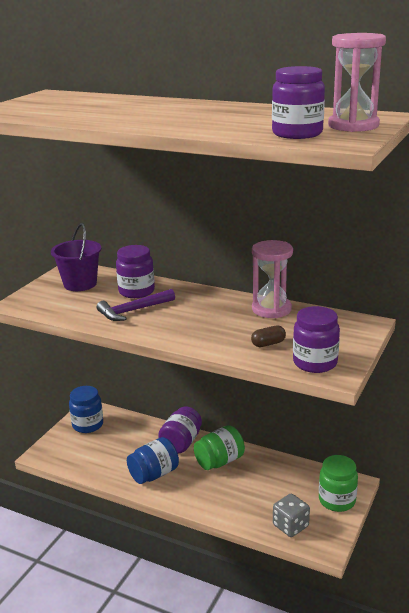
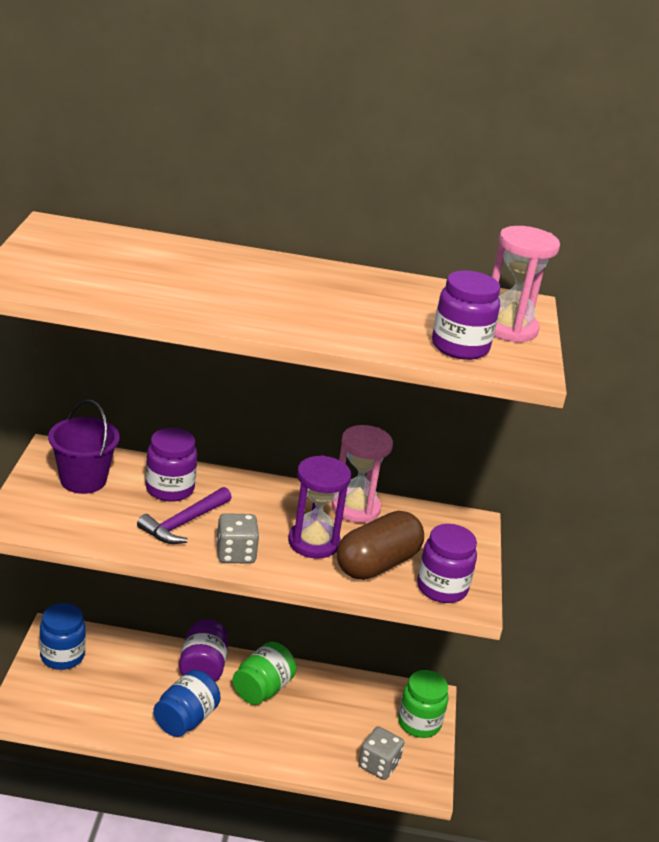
camera: 25 degrees left, 5 degrees up
brown capsule [251,325,286,347] -> brown capsule [337,511,424,580], size x2.29
none -> grey dice [216,513,259,564]
none -> purple hourglass [288,455,351,559]

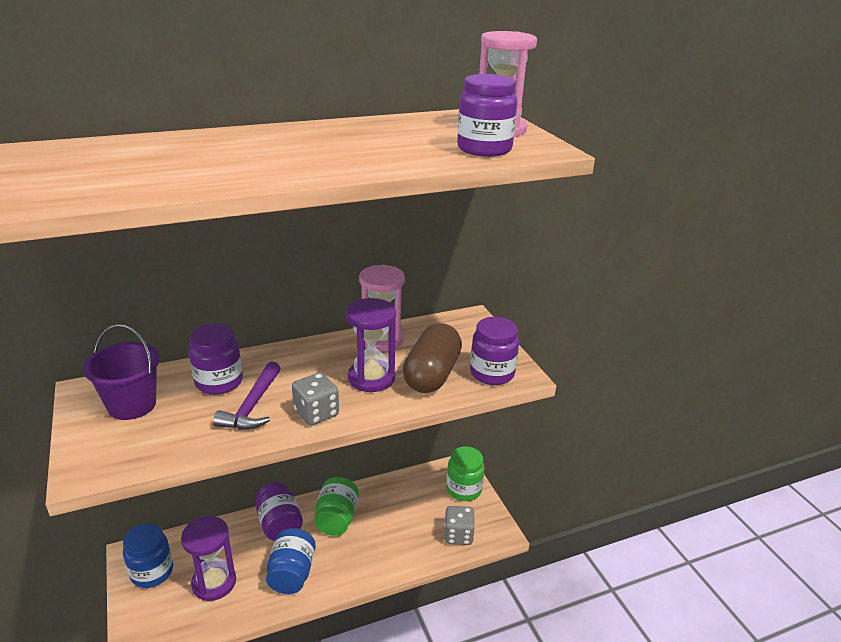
camera: 25 degrees left, 0 degrees up
none -> purple hourglass [181,516,236,601]

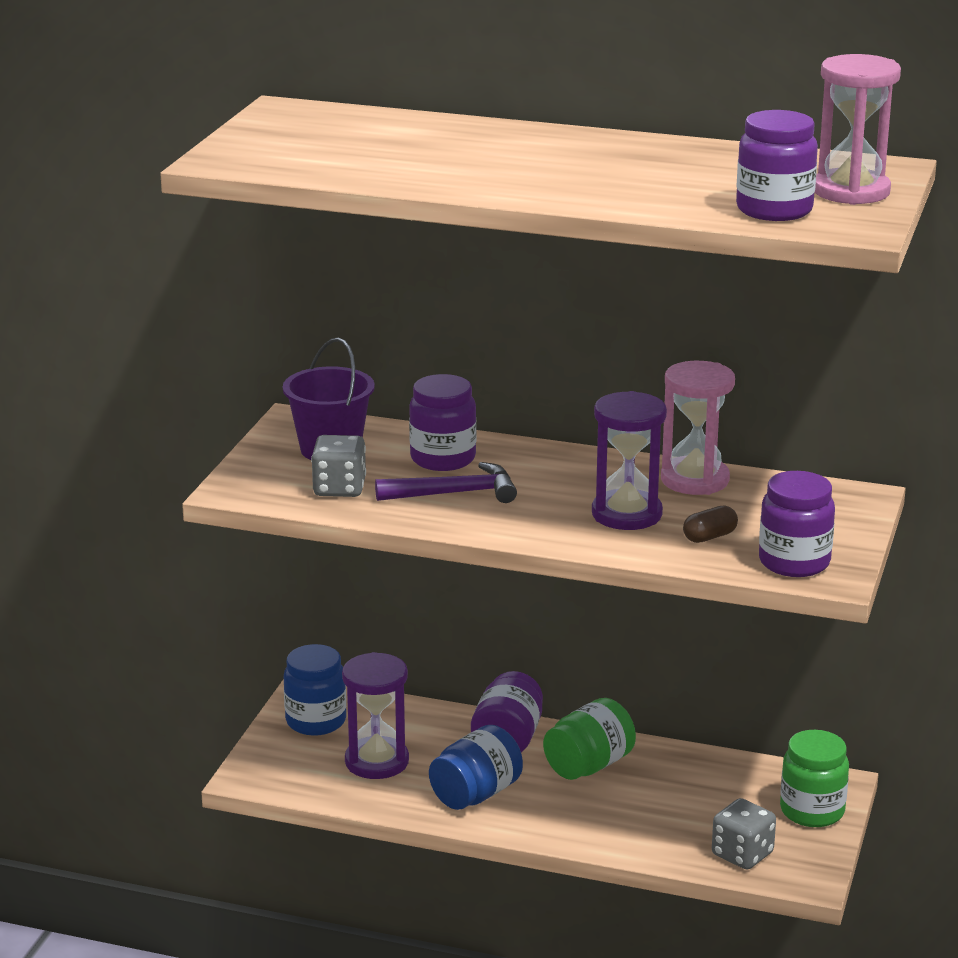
camera: 40 degrees right, 5 degrees down
purple hammer [213,361,281,430] -> purple hammer turned 150 degrees counterclockwise [375,462,517,503]
grey dice [292,372,339,426] -> grey dice moved to [311,435,366,497]
brown capsule [403,323,462,393] -> brown capsule [683,505,738,543], size x0.44

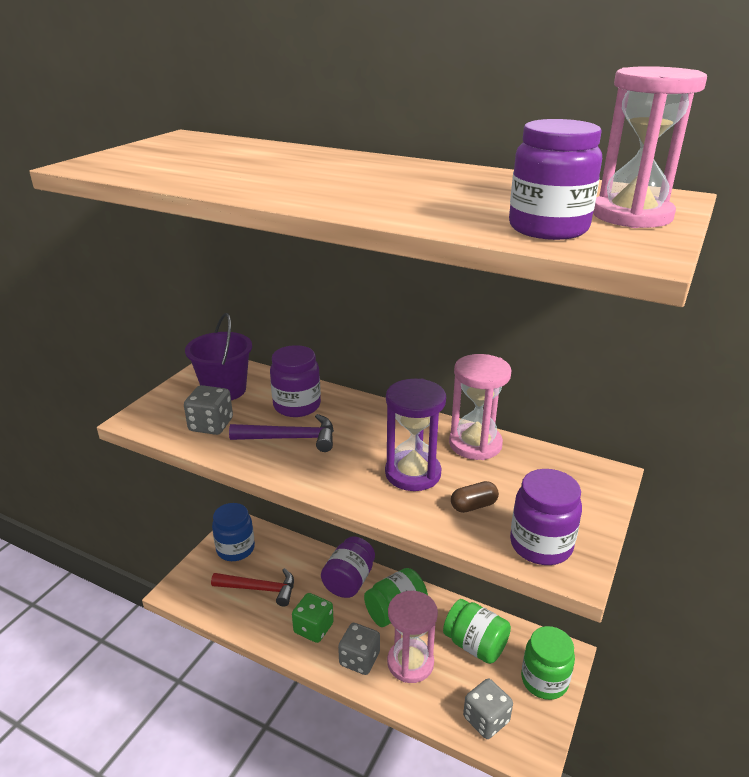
camera: 10 degrees right, 5 degrees up
purple hourglass [342,652,409,779] -> red hammer [211,568,294,607]
blue jar [429,725,523,810] -> green dice [292,593,334,643]
none -> grey dice [338,623,380,675]
none -> pink hourglass [387,591,438,683]
none -> green jar [443,599,511,664]

